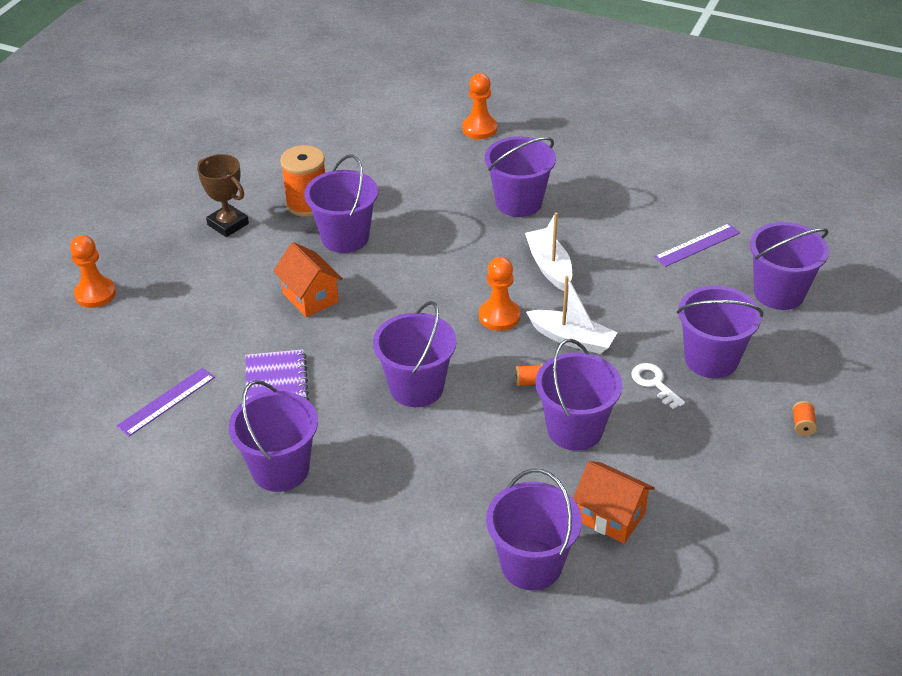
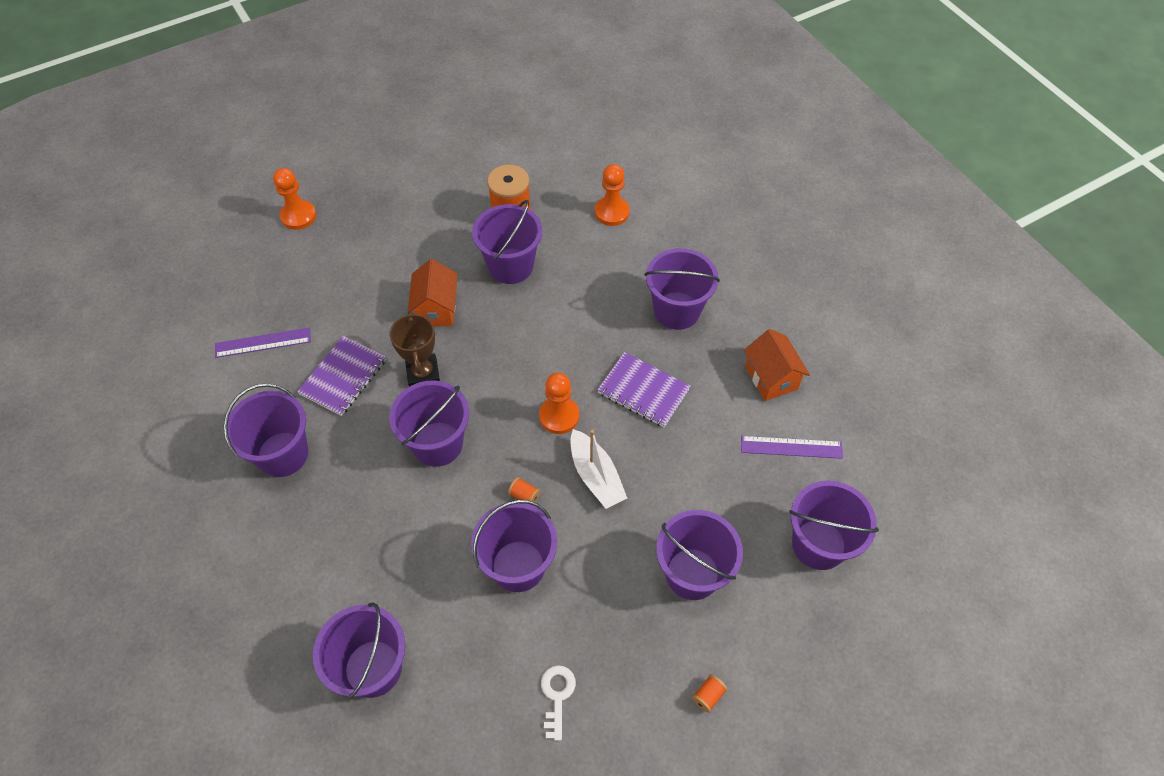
camera: 35 degrees right, 15 degrees up
brown trophy [197,154,249,237] -> brown trophy moved to [390,311,440,387]
orange pawn [462,73,497,139] -> orange pawn moved to [595,164,630,226]
white boat [525,212,572,291] -> purple notebook [597,352,691,427]
orange house [573,461,655,544] -> orange house moved to [744,329,810,401]
white key [631,363,685,409] -> white key moved to [541,665,576,741]

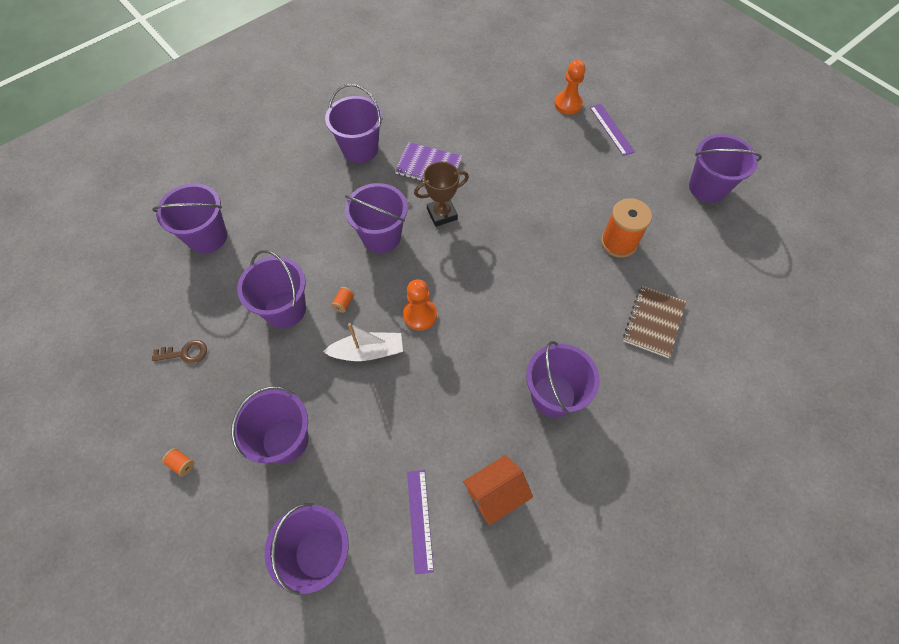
camera: 80 degrees right, 5 degrees up
purple ruler [215,328,311,358] -> purple ruler moved to [590,104,635,156]
orange house [408,259,457,326] -> none
purple bucket [472,200,542,284] -> purple bucket moved to [689,134,762,203]
white key [541,665,576,741] -> brown key [152,340,207,364]
white boat [570,429,627,509] -> white boat turned 150 degrees counterclockwise [323,323,403,361]
orange pawn [595,164,630,226] -> brown notebook [623,286,686,358]
purple notebook [597,352,691,427] -> none

